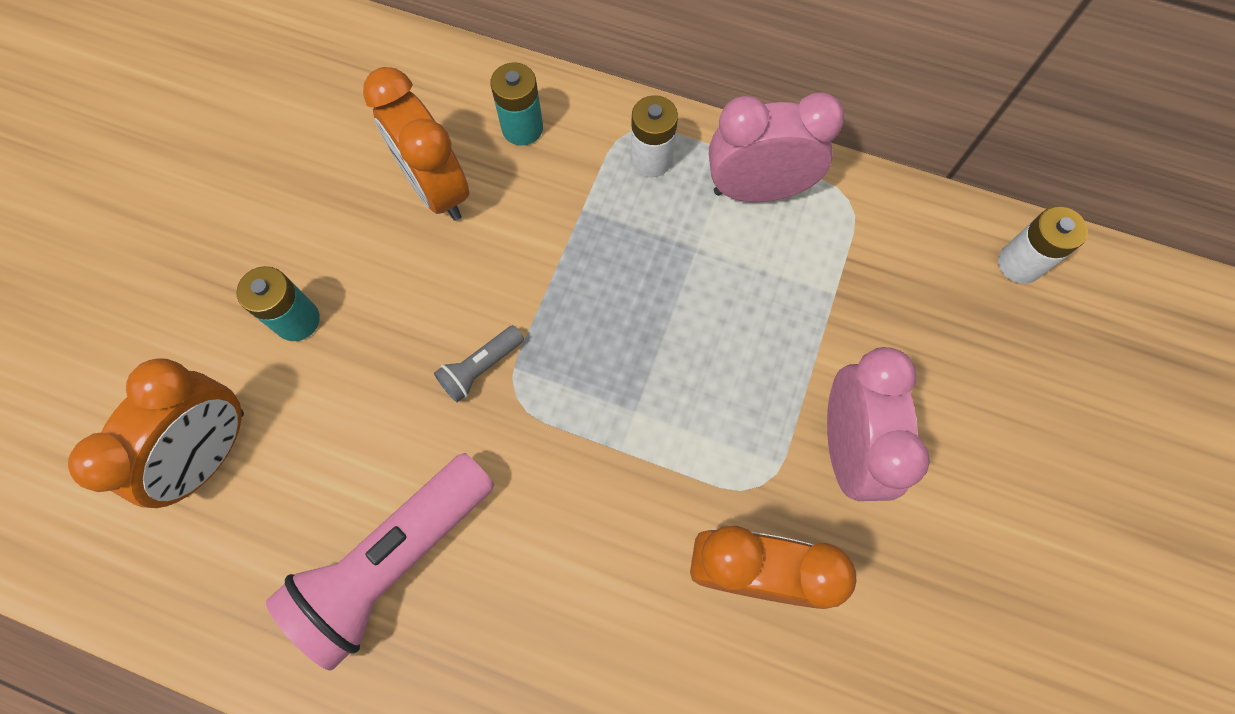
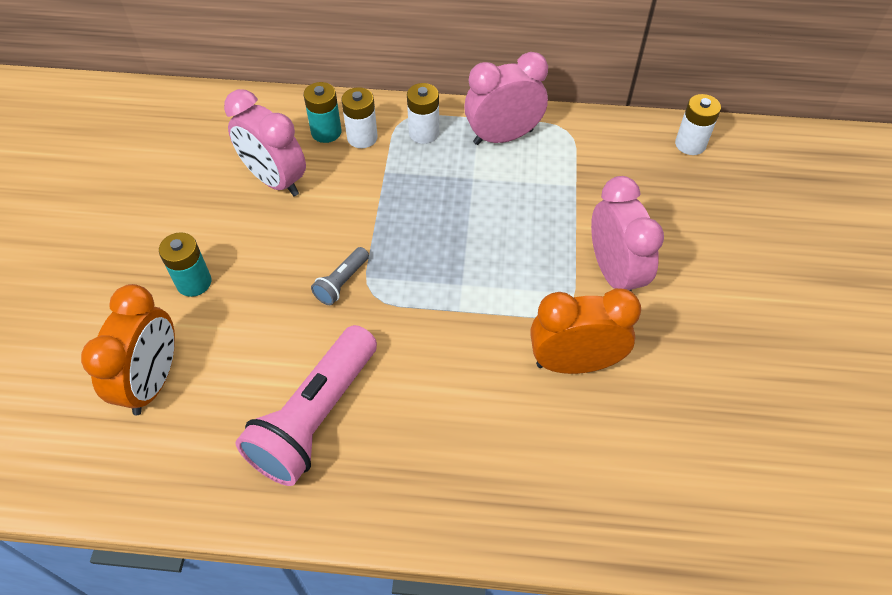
camera: 15 degrees left, 15 degrees down
orange clock [363,67,469,221] -> pink clock [224,89,306,196]
none -> white battery [341,87,378,148]

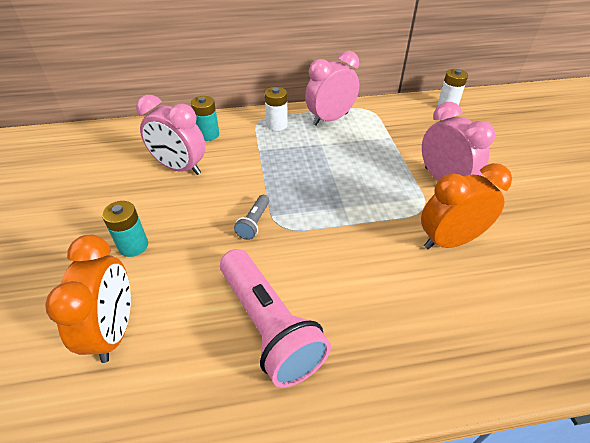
camera: 15 degrees left, 10 degrees down
pink flashlight [235,325,377,486] -> pink flashlight turned 45 degrees counterclockwise [220,249,331,388]
white battery [341,87,378,148] -> none

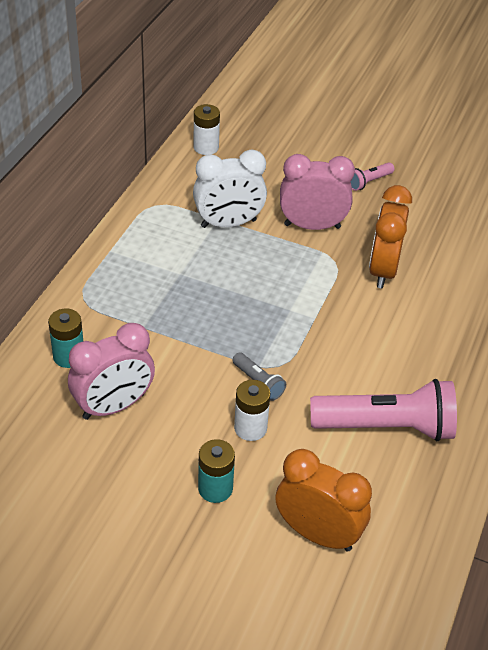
camera: 60 degrees left, 0 degrees up
white battery [264,87,288,131] -> white battery moved to [234,380,271,441]
pink clock [305,51,359,126] -> none
none -> white clock [193,150,267,228]
none -> pink flashlight [350,162,394,191]

